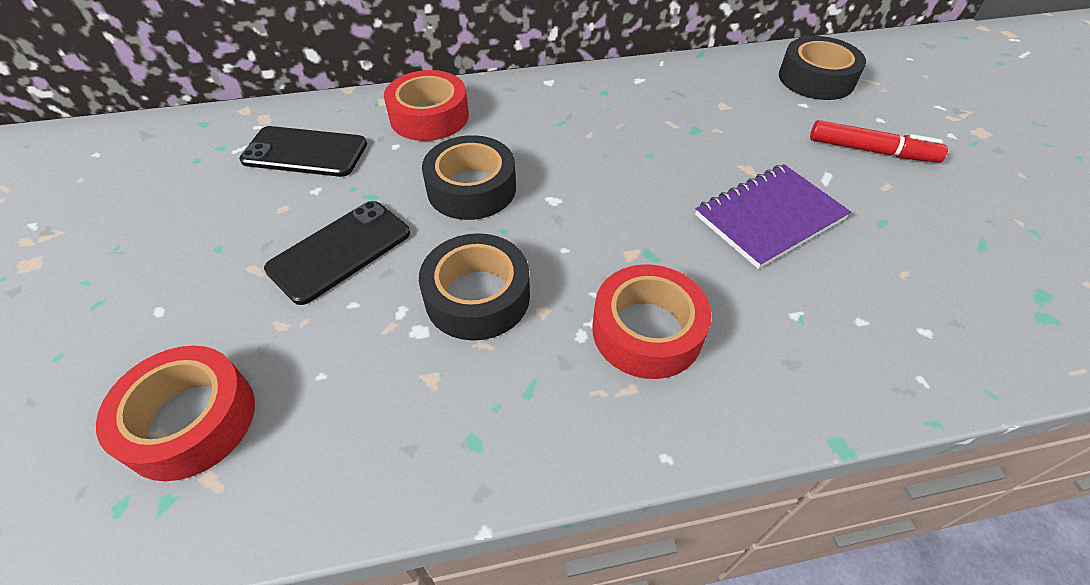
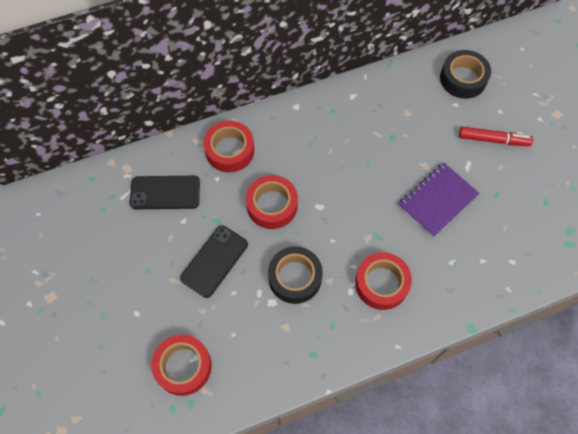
camera: 10 degrees left, 15 degrees up
black tape [422,135,516,220] -> red tape [246,175,298,229]

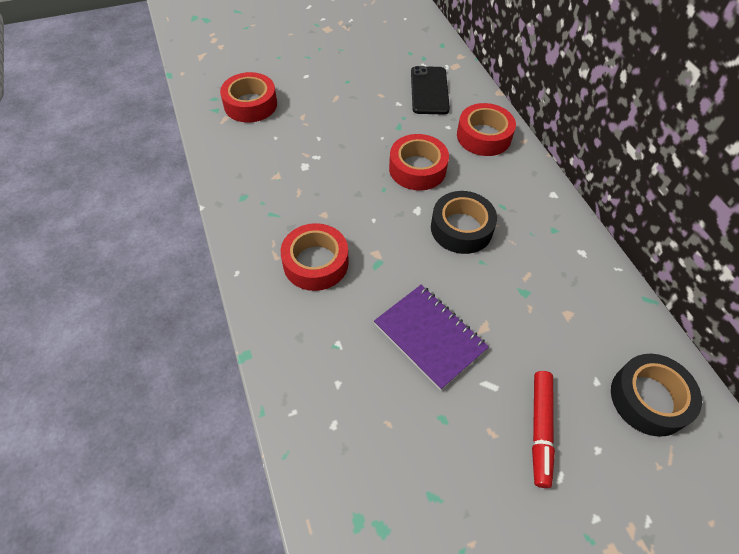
camera: 90 degrees right, 10 degrees down
black phone [180,225,248,298] -> none
black tape [268,246,323,304] -> black tape moved to [431,191,497,254]

